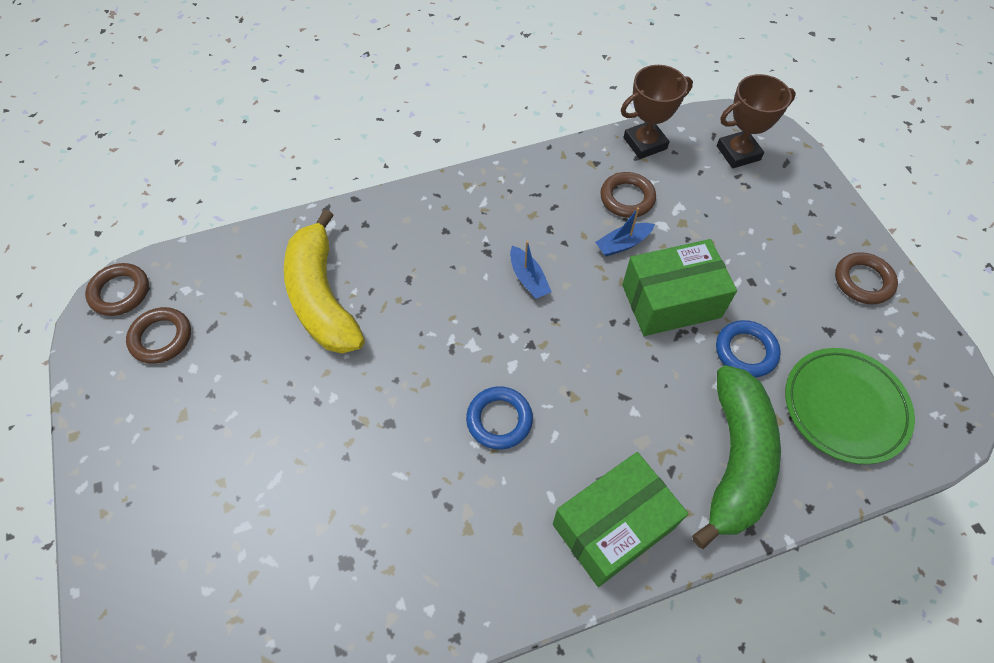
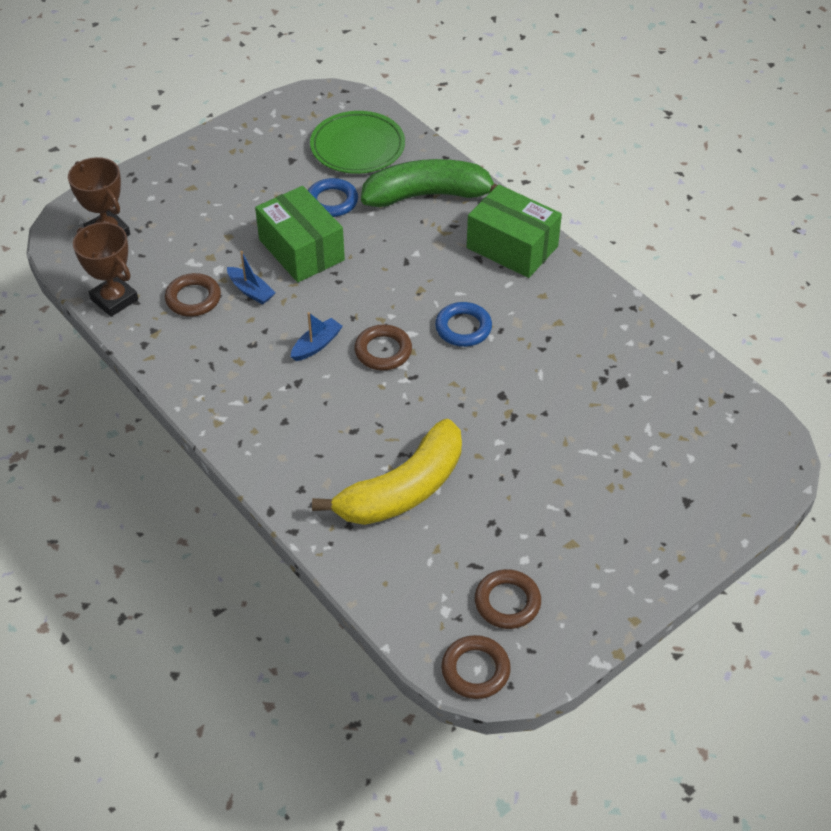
camera: 110 degrees left, 10 degrees down
brown ring [835,252,898,304] -> brown ring moved to [354,325,412,370]

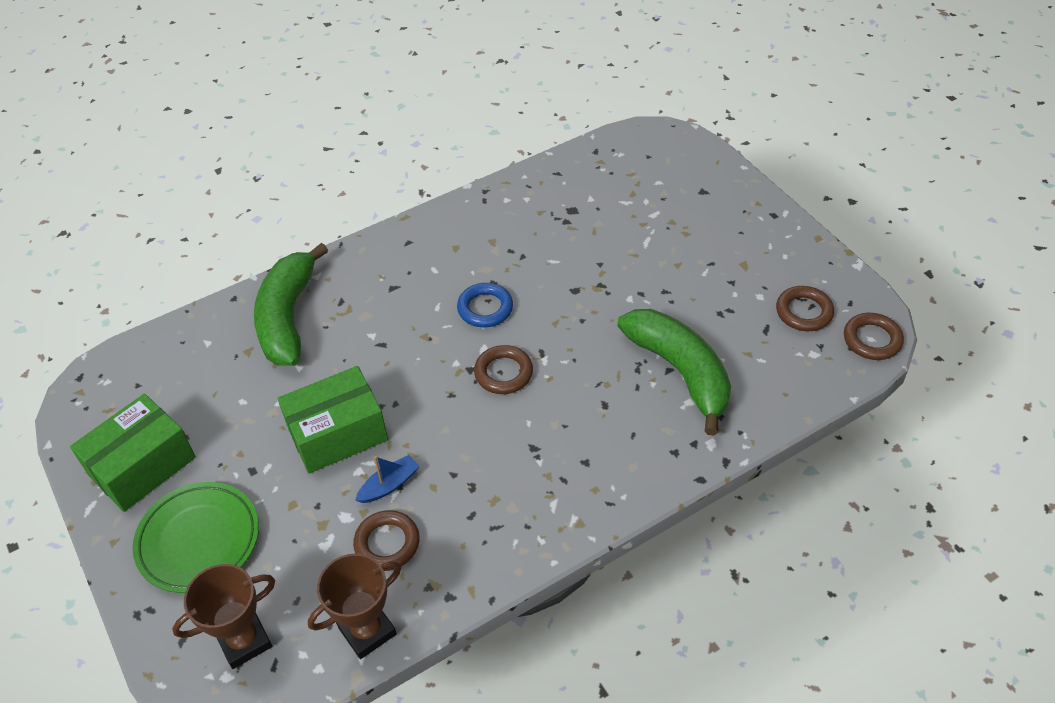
camera: 80 degrees left, 0 degrees up
blue boat [291,312,343,361] -> none
blue ring [308,178,358,217] -> none
green plate [310,111,405,174] -> green plate moved to [132,482,259,593]
yellow banana [312,419,462,525] -> green banana [617,309,731,436]
green box [467,184,562,278] -> green box moved to [70,394,196,512]

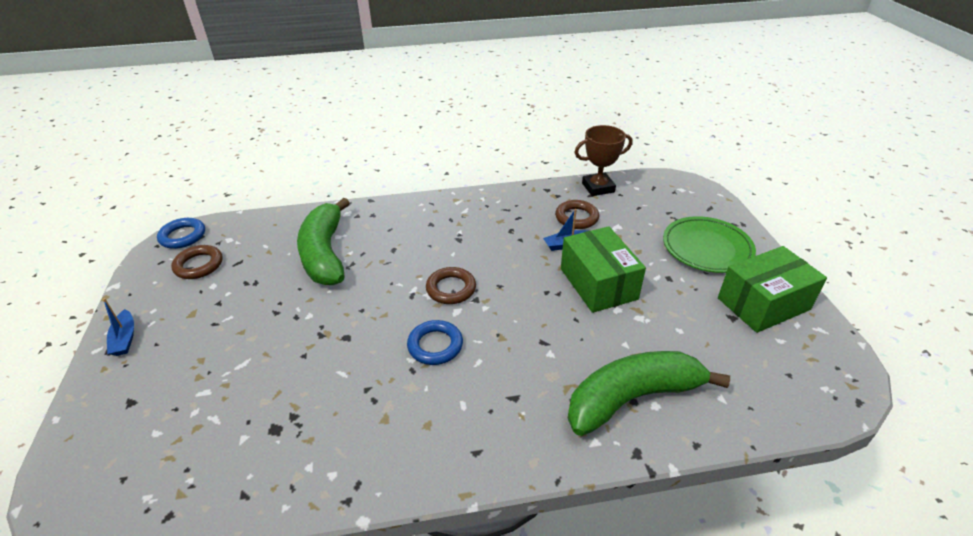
camera: 160 degrees left, 10 degrees down
brown trophy [172,564,275,669] -> none
green banana [254,243,328,366] -> green banana turned 135 degrees counterclockwise [568,351,730,436]
green box [277,366,388,474] -> green box turned 75 degrees clockwise [561,226,646,313]
brown ring [844,313,904,360] -> blue ring [157,218,205,249]
none -> blue boat [103,298,134,356]

